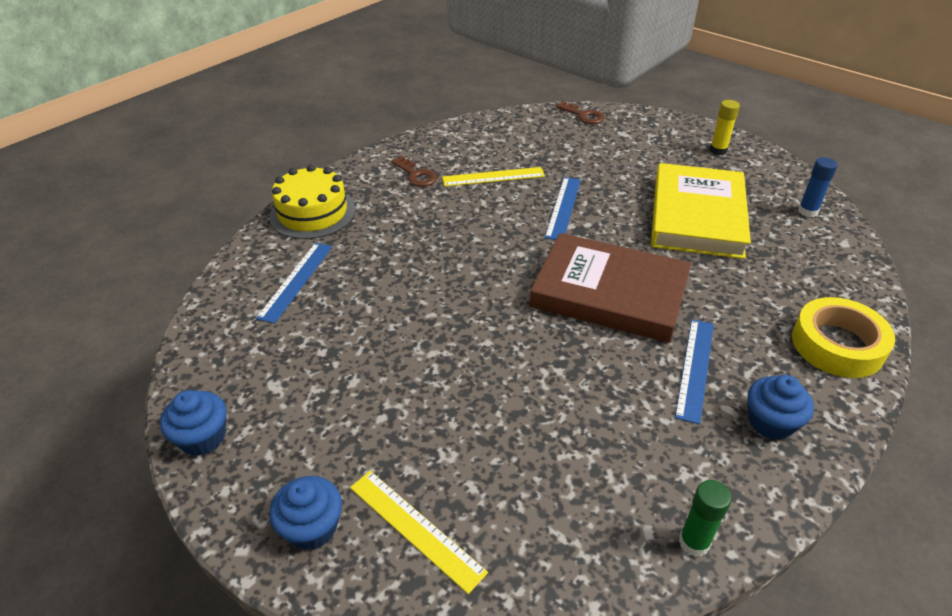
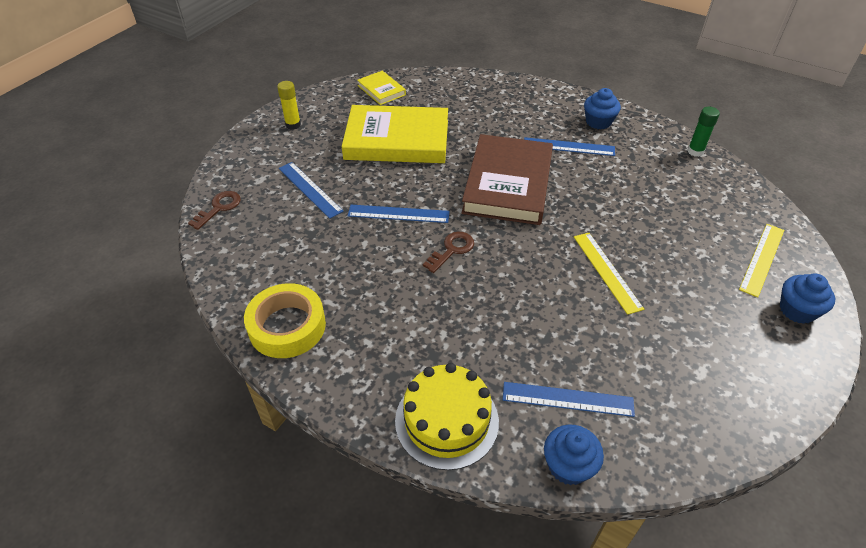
camera: 100 degrees left, 5 degrees up
blue cupcake [160,390,227,456] -> blue cupcake moved to [544,424,604,485]
brown key [391,156,437,187] -> brown key moved to [423,232,474,273]
yellow ruler [442,167,545,187] -> yellow ruler moved to [574,233,644,315]
yellow tape [792,297,895,378] -> yellow tape moved to [244,283,326,358]
blue glue stick [798,157,838,217] -> yellow book [357,71,406,105]
none -> blue ruler [279,162,344,219]

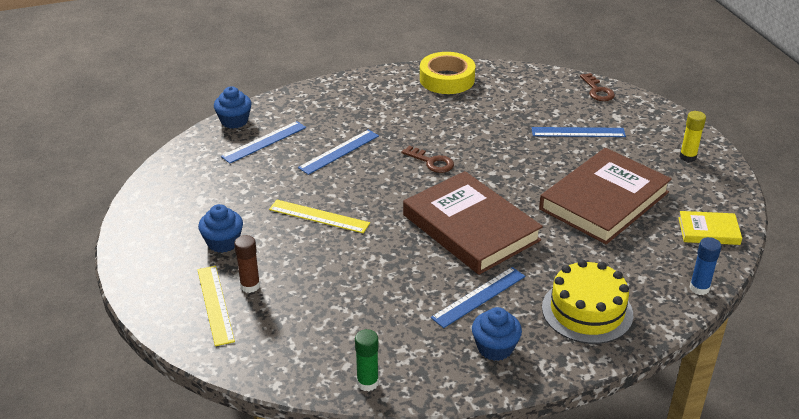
camera: 130 degrees right, 10 degrees down
yellow book [342,105,448,163] -> brown book [539,148,672,244]
blue ruler [348,205,450,223] -> blue ruler moved to [298,129,379,175]
yellow cake [395,363,499,470] -> yellow cake moved to [542,260,633,344]
brown key [423,232,474,273] -> brown key turned 45 degrees counterclockwise [401,146,454,173]
blue cupcake [780,274,835,324] -> blue cupcake moved to [198,204,243,253]
none -> brown glue stick [234,235,260,293]
none -> blue glue stick [690,237,721,295]

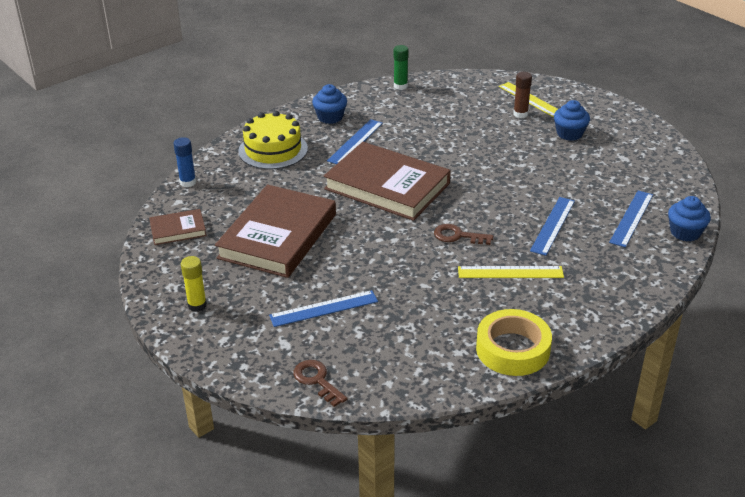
camera: 160 degrees right, 0 degrees up
yellow ruler [269,200,370,233] -> yellow ruler moved to [458,266,564,278]
yellow book [678,211,742,245] -> brown book [149,209,207,245]

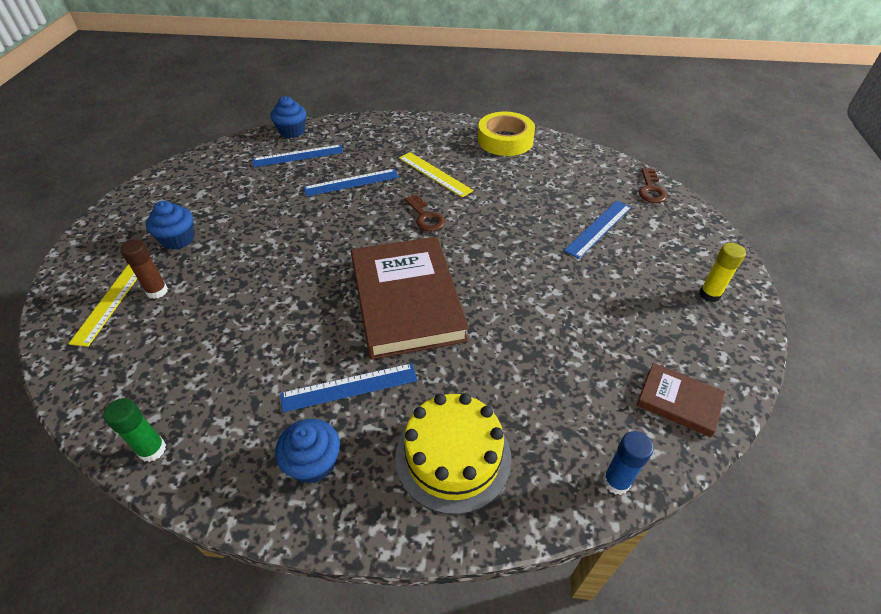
camera: 135 degrees left, 10 degrees up
brown book [215,185,336,278] -> none
blue ruler [269,290,378,327] -> blue ruler turned 75 degrees counterclockwise [564,201,631,259]

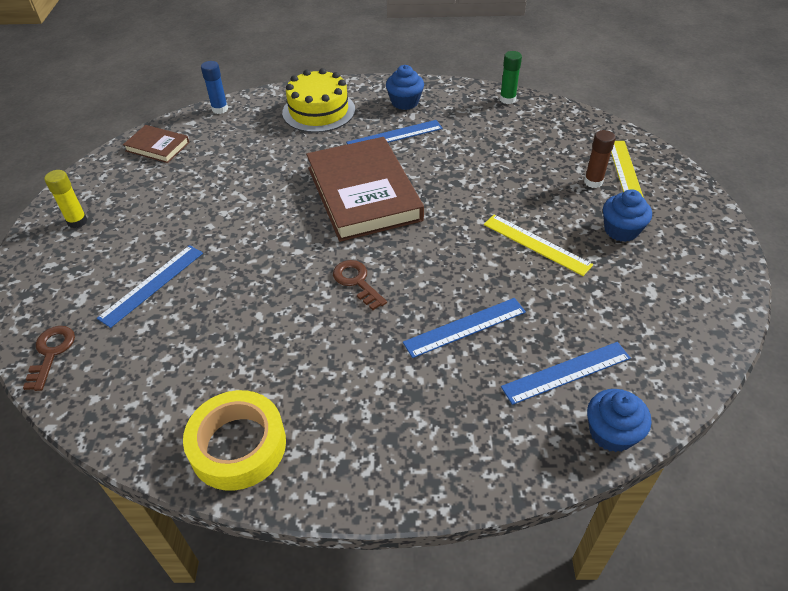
camera: 175 degrees right, 0 degrees up
yellow ruler [399,152,473,198] -> yellow ruler moved to [484,214,593,276]

